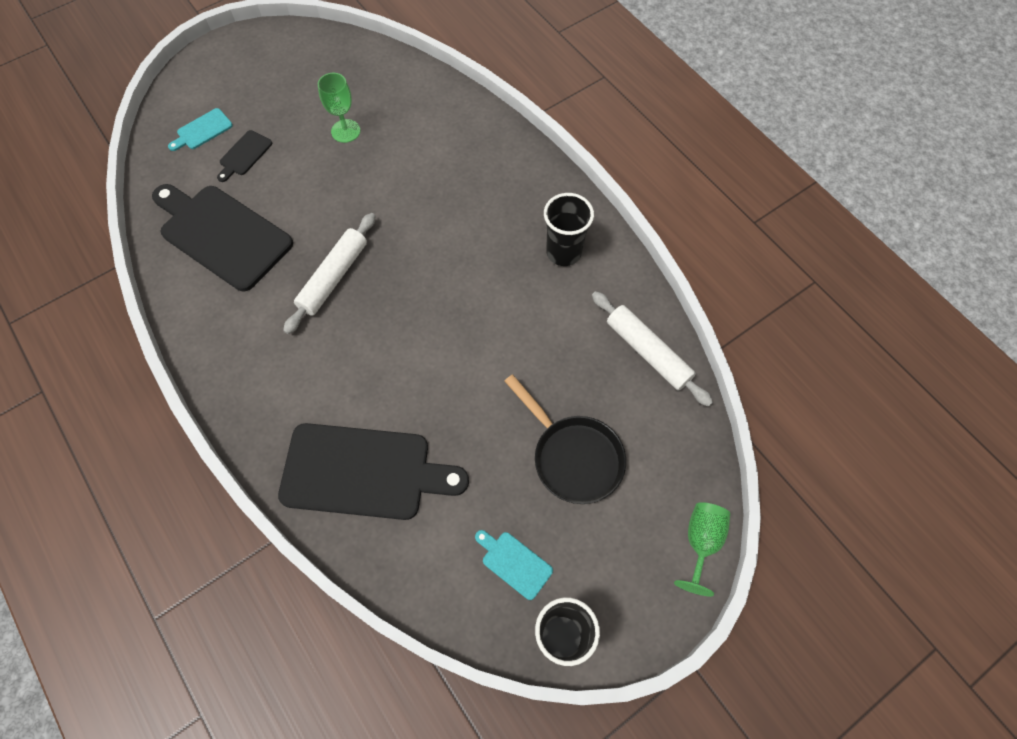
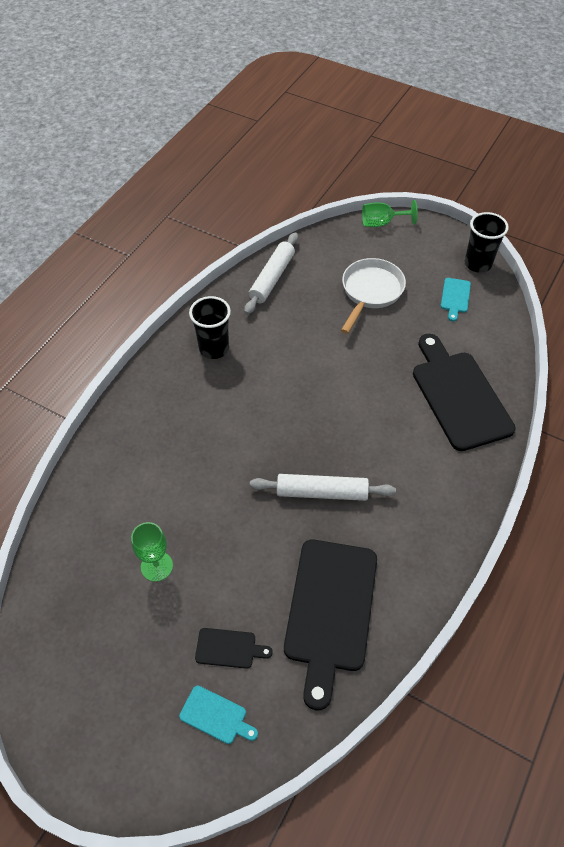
camera: 115 degrees left, 10 degrees down
black pan [504,374,626,504] -> white pan [341,258,406,334]

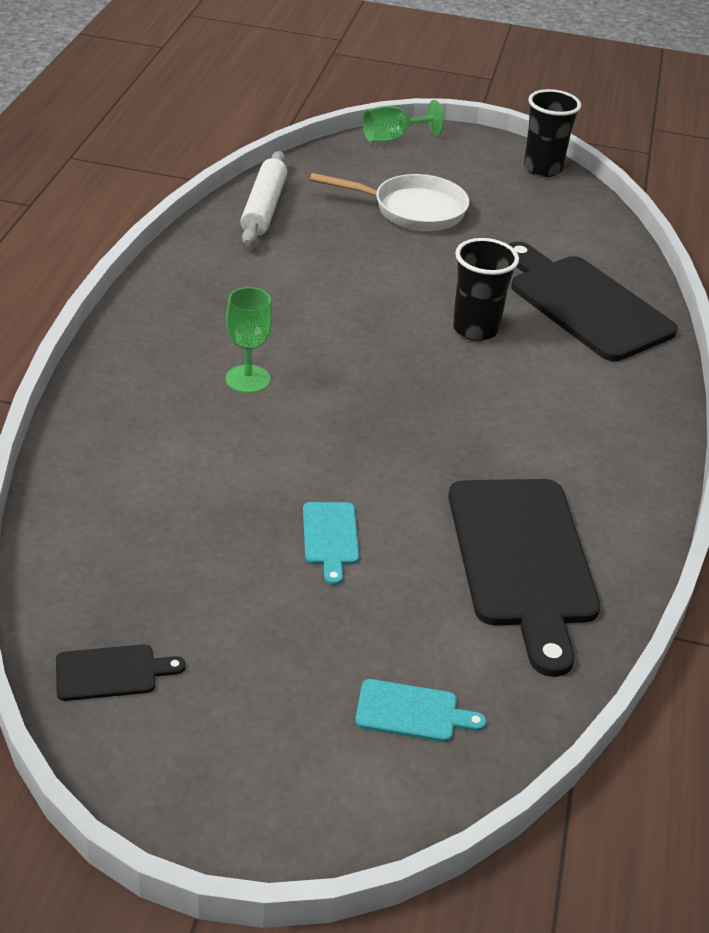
camera: 20 degrees left, 15 degrees down
green goblet [131,522,173,582] -> green goblet moved to [225,287,273,393]
black cup [189,296,231,359] -> black cup moved to [453,238,519,341]
black cutting board [195,628,273,669] -> black cutting board moved to [56,644,186,701]
white rolling pin [250,474,396,501] -> none
white pan [341,258,406,334] -> white pan turned 90 degrees clockwise [310,173,469,231]
turquoise cutting board [441,278,471,321] -> turquoise cutting board moved to [303,502,359,585]

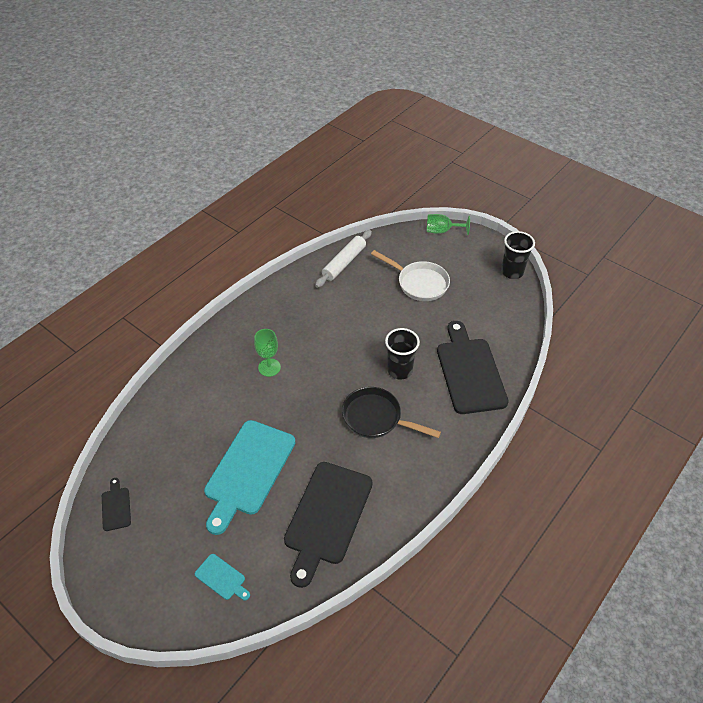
camera: 30 degrees right, 10 degrees up
black cutting board [56,644,186,701] -> black cutting board turned 120 degrees counterclockwise [102,478,131,531]
turquoise cutting board [303,502,359,585] -> turquoise cutting board [204,420,296,535], size x2.29
none -> black pan [342,387,441,438]

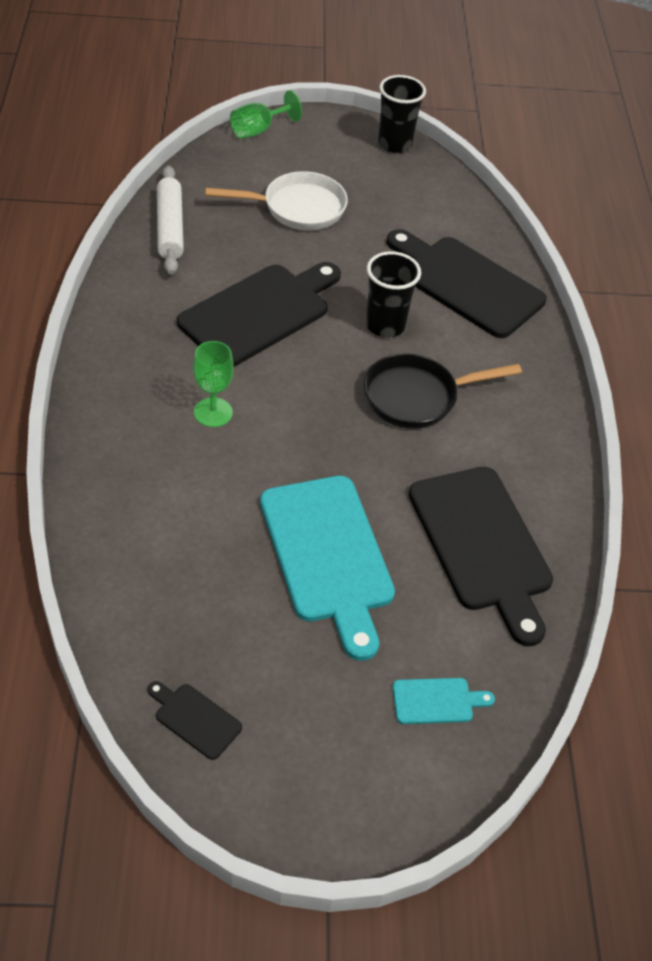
camera: 45 degrees left, 0 degrees up
none -> black cutting board [177,262,341,367]

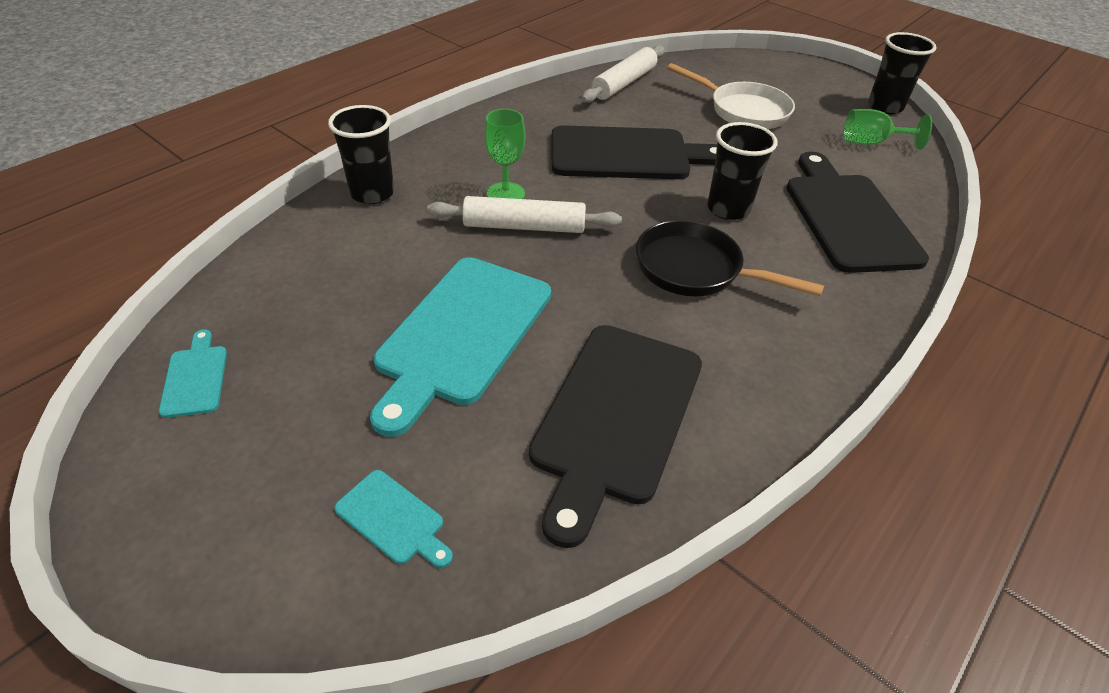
camera: 45 degrees right, 5 degrees down
black cutting board [148,681,242,760] -> turquoise cutting board [159,329,227,418]
green goblet [230,90,302,139] -> green goblet moved to [843,109,932,150]
none -> black cup [328,105,394,204]
none -> white rolling pin [427,196,622,233]

